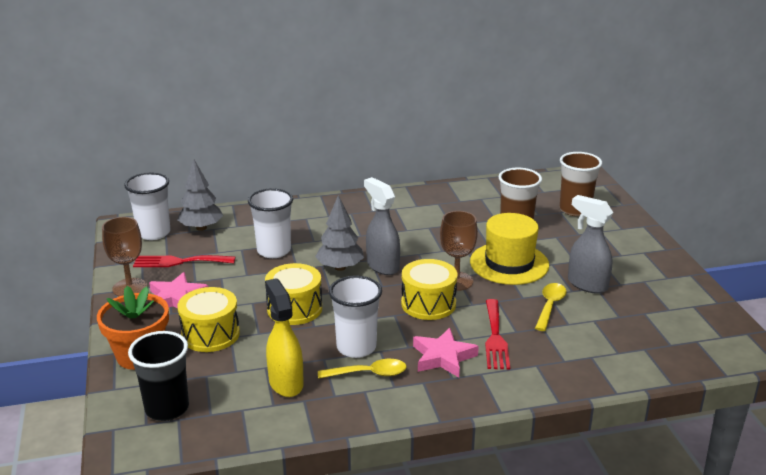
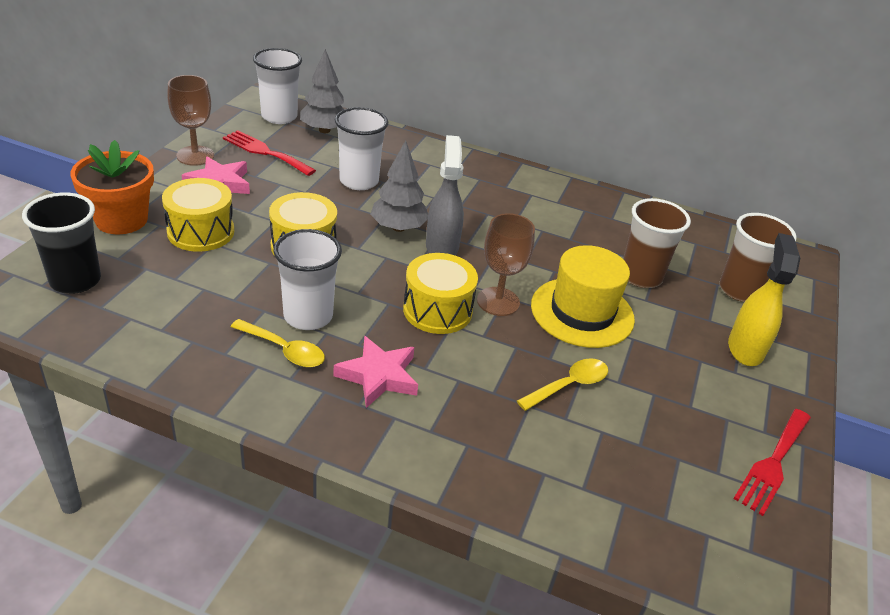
camera: 30 degrees right, 10 degrees up
yellow spray bottle [265,278,304,397] -> yellow spray bottle moved to [728,233,800,366]
red fork [485,299,510,370] -> red fork moved to [733,409,811,516]
grey spray bottle [568,195,613,294] -> none

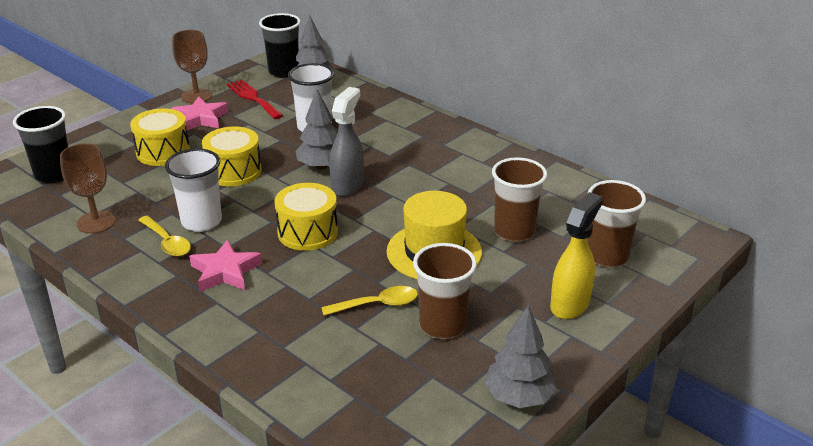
camera: 25 degrees right, 5 degrees down
orange flower pot [70,140,154,234] -> none
white cup [253,48,302,124] -> black cup [259,13,301,78]
brown goblet [477,213,535,316] -> brown goblet moved to [60,143,116,234]
red fork [733,409,811,516] -> grey tree [484,305,557,408]
none -> brown cup [413,243,477,339]

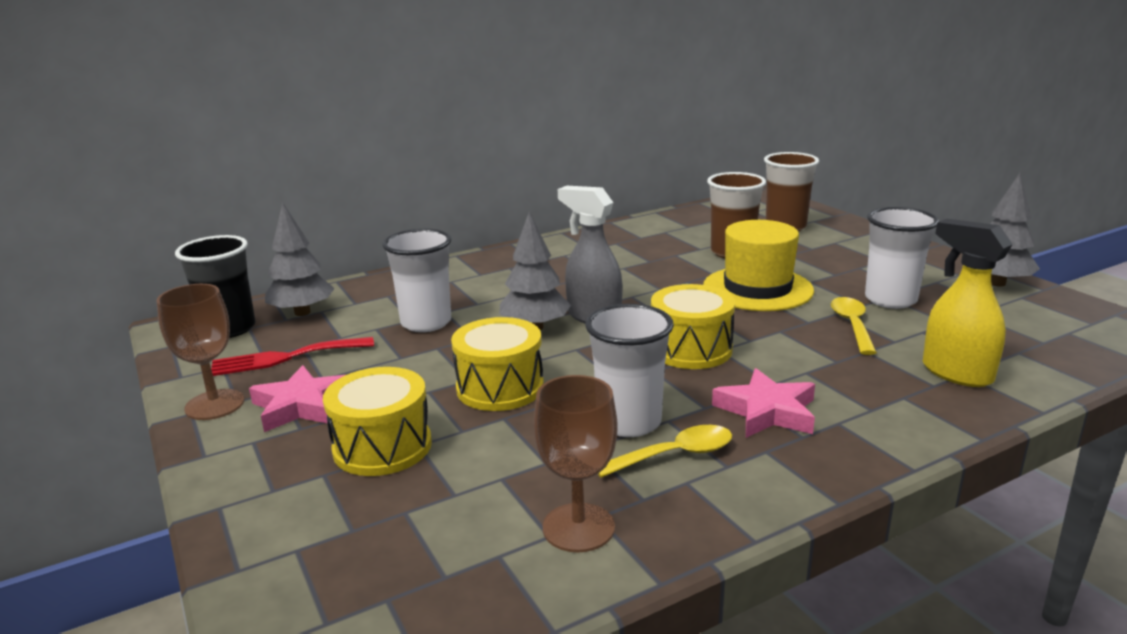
camera: 70 degrees left, 10 degrees down
black cup [13,106,68,183] -> none
brown cup [413,243,477,339] -> white cup [865,207,939,309]
yellow spray bottle [550,192,603,319] -> yellow spray bottle moved to [923,219,1013,387]

